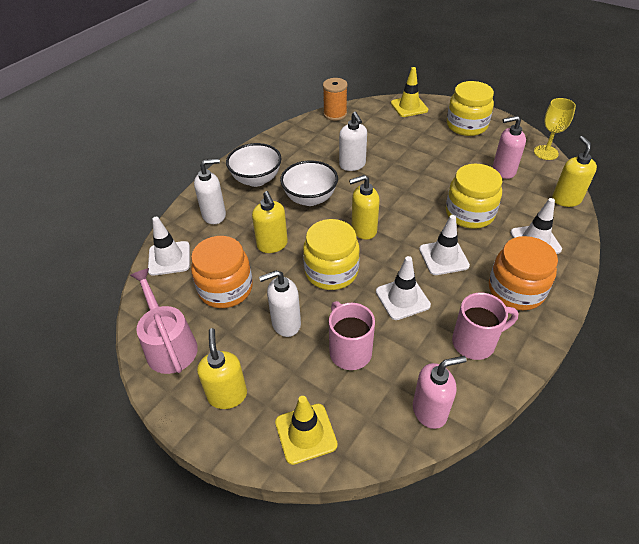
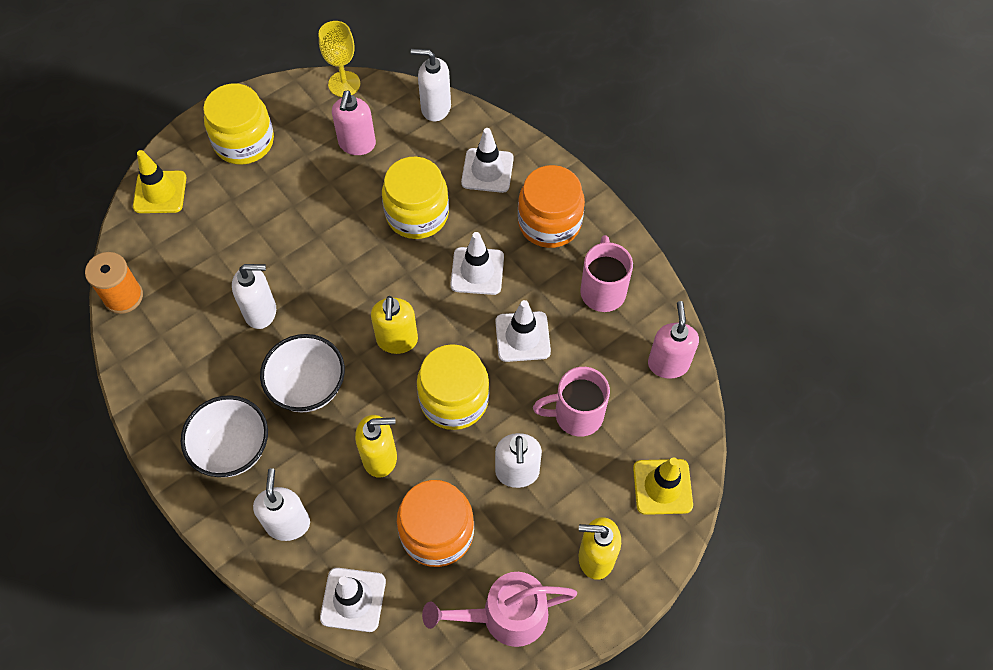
camera: 75 degrees left, 15 degrees up
yellow soap dispenser [552,136,597,207] -> white soap dispenser [411,49,451,121]

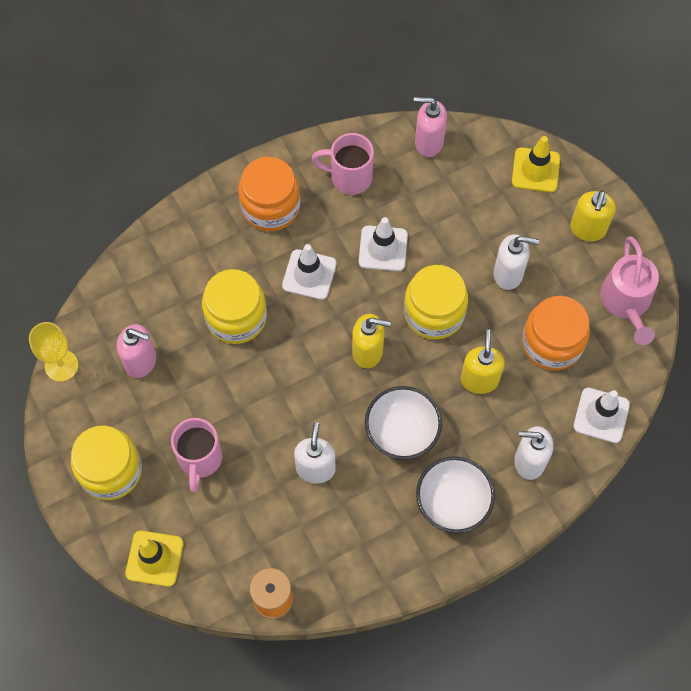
camera: 80 degrees left, 5 degrees up
white soap dispenser [411,49,451,121] -> none
white traffic cone [461,128,514,193] -> none
pink mug [533,367,610,437] -> pink mug moved to [171,418,222,492]

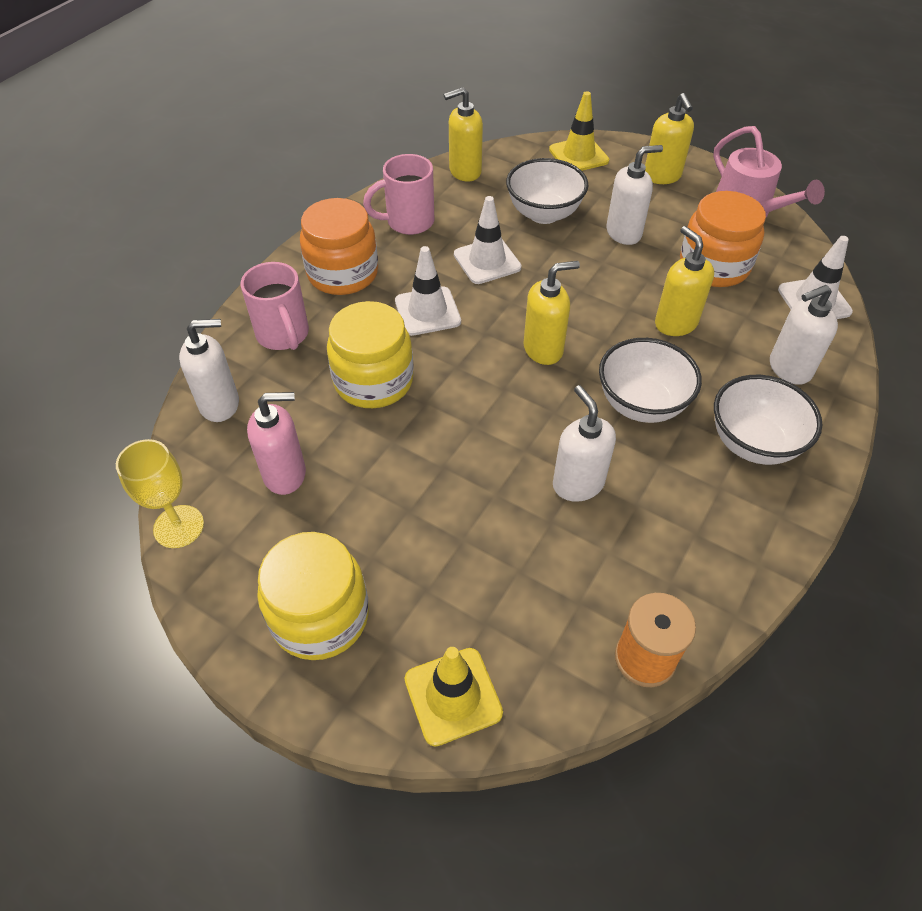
camera: 30 degrees left, 15 degrees down
pink mug [171,418,222,492] -> pink mug moved to [241,262,309,350]
yellow jar [404,265,468,339] -> none
pink soap dispenser [414,97,447,157] -> yellow soap dispenser [444,87,483,182]
none -> white soap dispenser [179,319,239,422]
none -> white bowl [506,158,588,224]

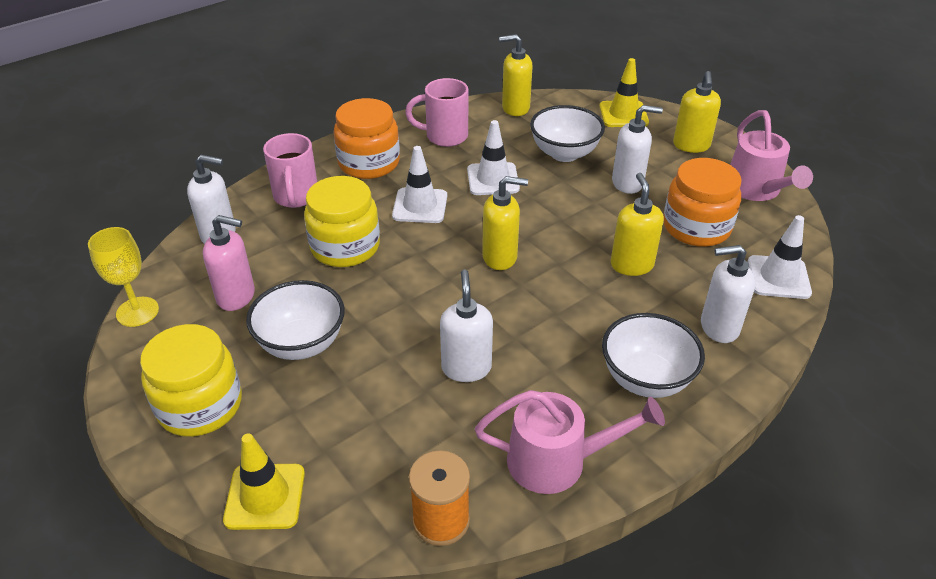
camera: 20 degrees right, 10 degrees down
white bowl [599,338,702,423] -> white bowl moved to [246,280,345,360]
none -> pink watering can [475,390,665,494]

